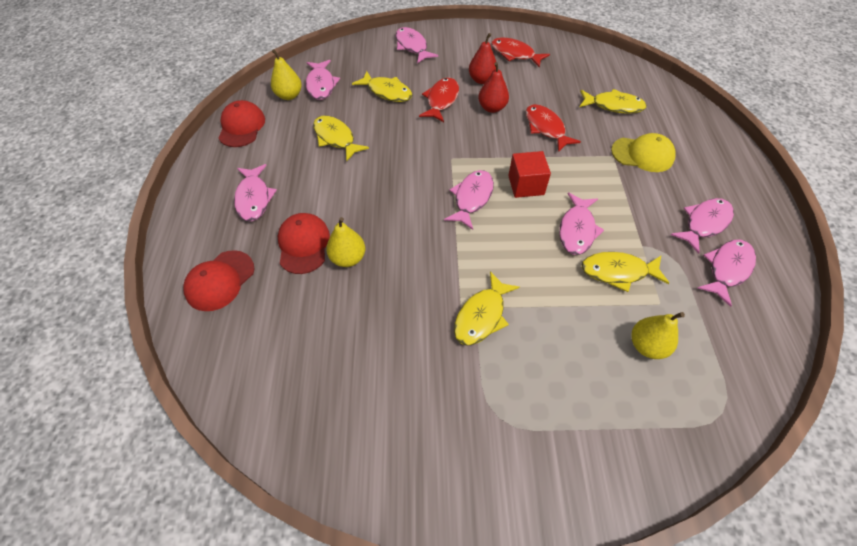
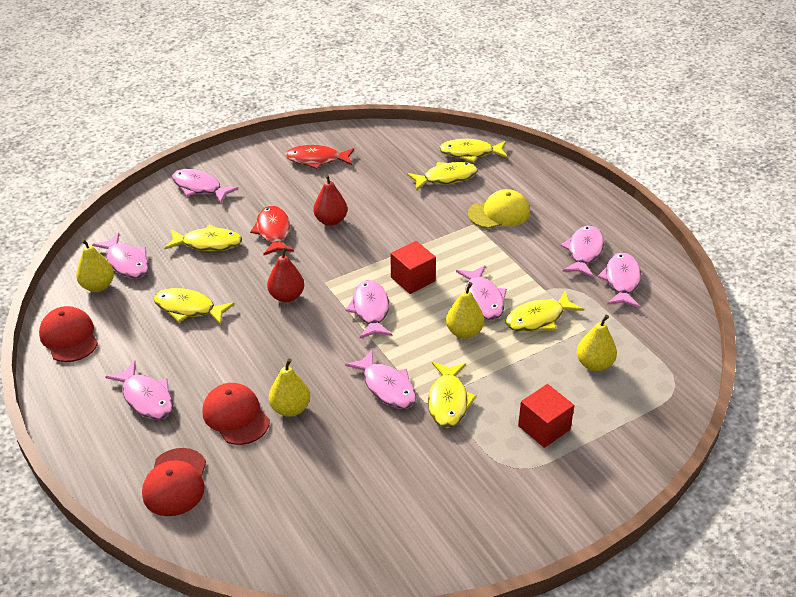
camera: 30 degrees left, 15 degrees down
red pear [469,33,496,84] -> red pear moved to [267,246,304,302]
red fish [525,104,581,152] -> none
none -> pink fish [345,350,416,409]
none -> yellow fish [439,139,508,163]
none -> yellow pear [446,282,484,339]
none -> red cube [518,384,574,448]

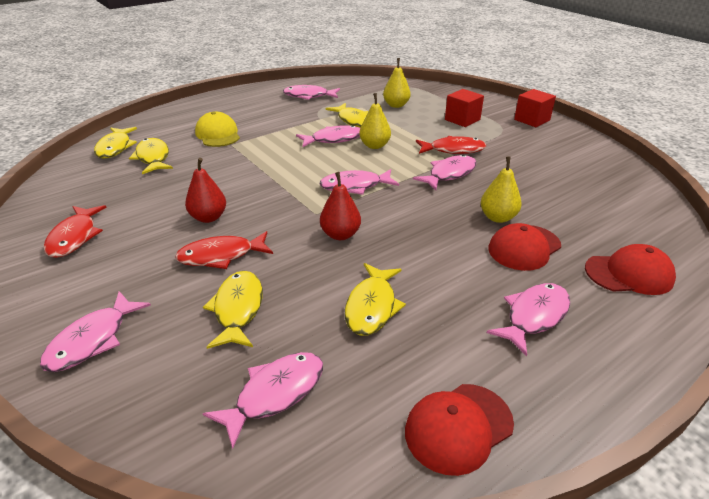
camera: 95 degrees left, 5 degrees down
yellow pear [76,239,114,292] -> none
red cube [391,241,436,294] -> red cube moved to [514,89,556,127]
yellow fish [428,362,477,428] -> red fish [416,136,486,154]
pink fish [561,226,604,277] -> none

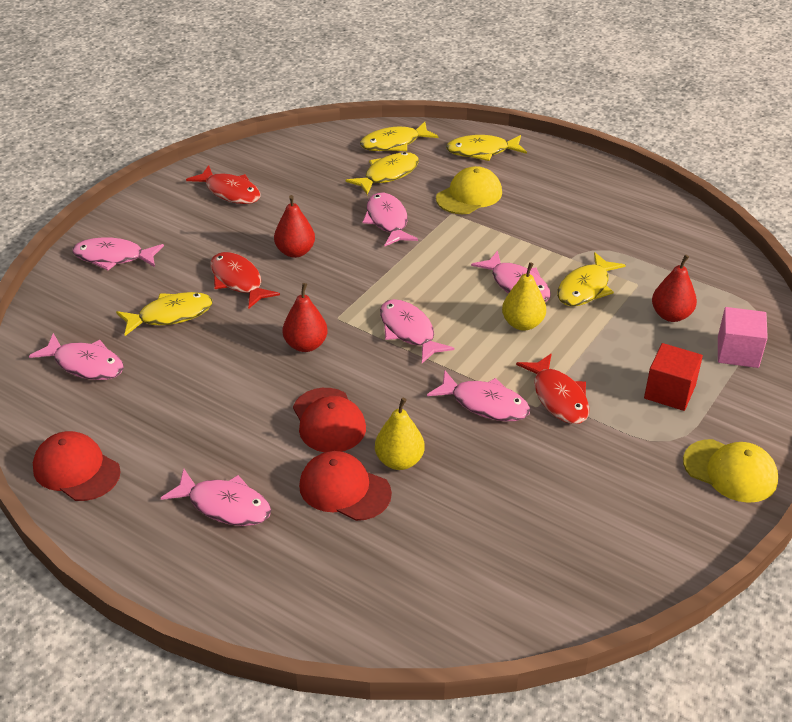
camera: 70 degrees right, 5 degrees up
red fish [44,205,107,258] -> red fish turned 120 degrees counterclockwise [186,165,260,204]
pink fish [283,85,340,100] -> pink fish moved to [363,193,418,246]
yellow fish [345,263,406,336] -> yellow fish moved to [446,135,527,161]
yellow pear [383,58,411,108] -> red pear [652,255,697,322]
red cube [514,89,556,127] -> yellow cap [683,439,778,503]
red cap [585,244,676,295] -> red cap moved to [293,388,366,452]
none -> pink cube [718,307,768,368]

